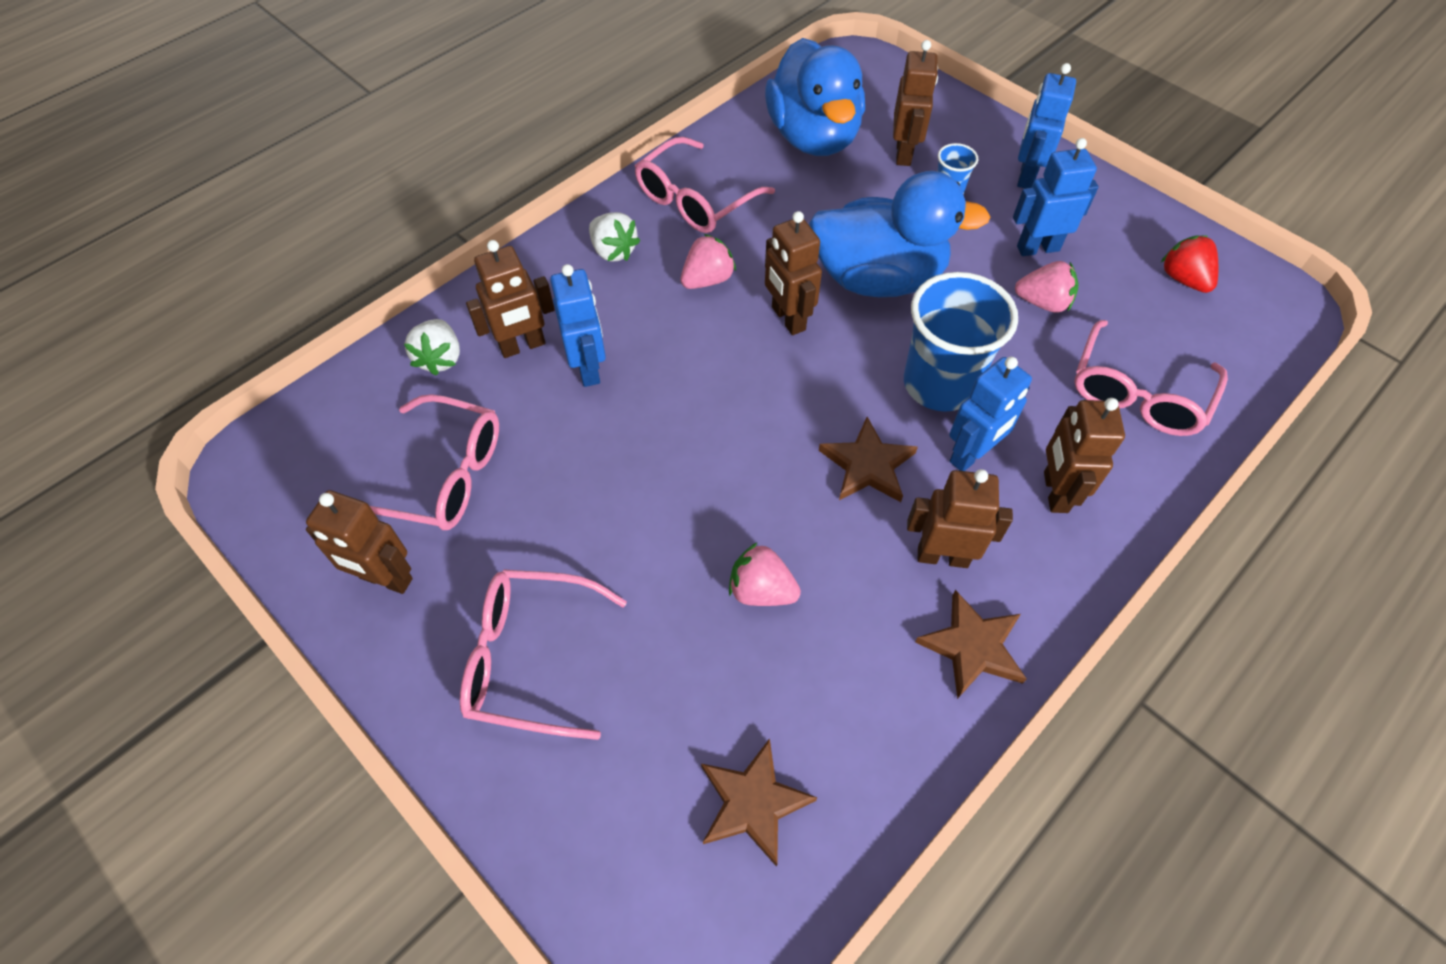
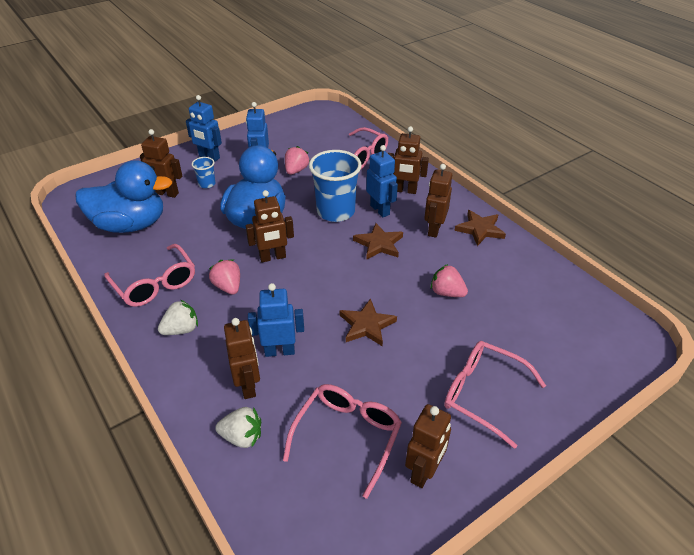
camera: 80 degrees left, 15 degrees down
pink glasses [460,570,627,740] -> pink glasses turned 105 degrees clockwise [444,341,546,449]
brown star [701,738,817,867] -> brown star moved to [339,298,397,346]
pink strawberry [729,543,801,606] -> pink strawberry turned 90 degrees clockwise [430,264,468,297]
red strawberry [1161,235,1218,293] -> none

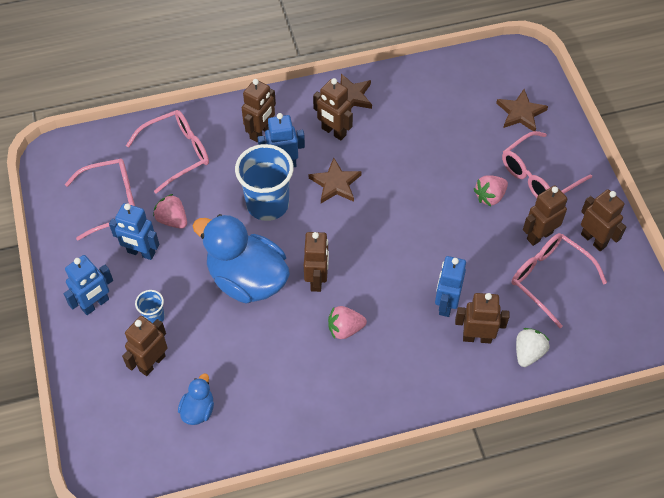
camera: 70 degrees left, 15 degrees up
blue duck [75,160,172,233] -> blue duck [178,374,214,425], size x0.45
pink glasses [104,244,195,307] -> pink glasses moved to [65,159,135,240]
white strawberry [158,300,198,335] -> none
brown star [339,298,397,346] -> brown star moved to [496,89,548,131]
pink strawberry [430,264,468,297] -> pink strawberry moved to [474,175,508,206]
none -> brown robot [523,185,568,246]

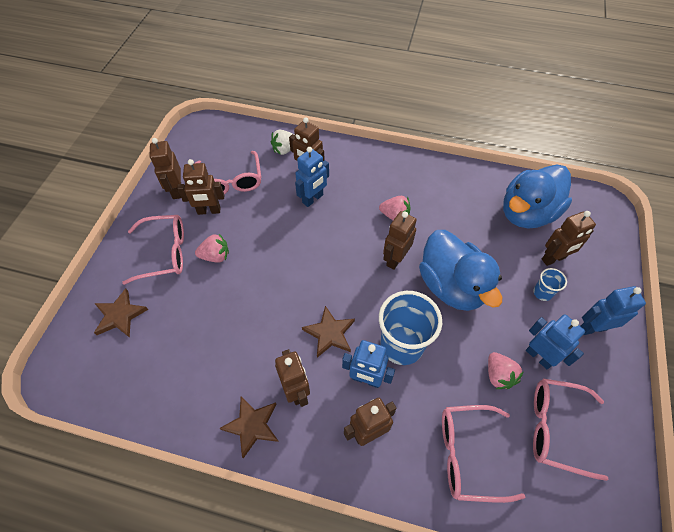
camera: 150 degrees left, 0 degrees up
blue duck [178,374,214,425] -> blue duck [503,164,572,228], size x2.20

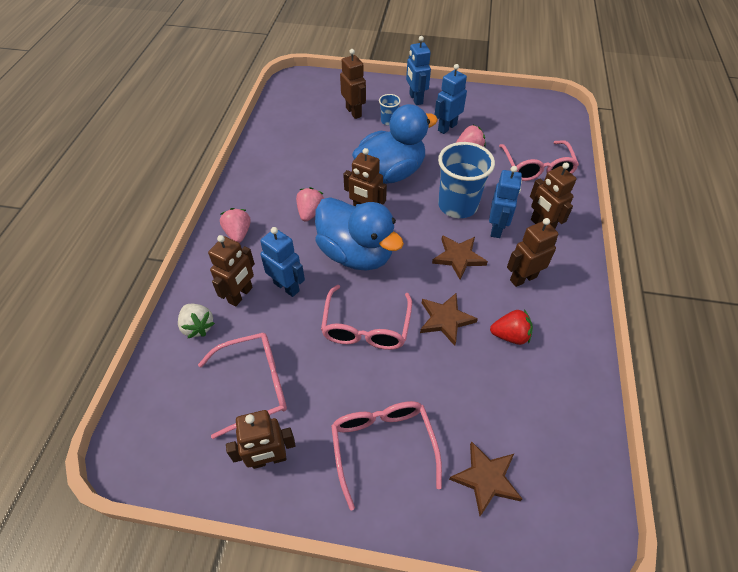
camera: 95 degrees left, 5 degrees down
brown robot [177,159,224,215] -> none
pink strawberry [195,234,229,263] -> pink strawberry moved to [220,208,250,243]
brown star [219,396,279,458] -> brown star moved to [420,293,478,346]
blue duck [503,164,572,228] -> blue duck moved to [315,197,404,270]
pink glasses [533,378,609,481] -> pink glasses moved to [321,285,412,350]
none -> red strawberry [490,310,533,345]

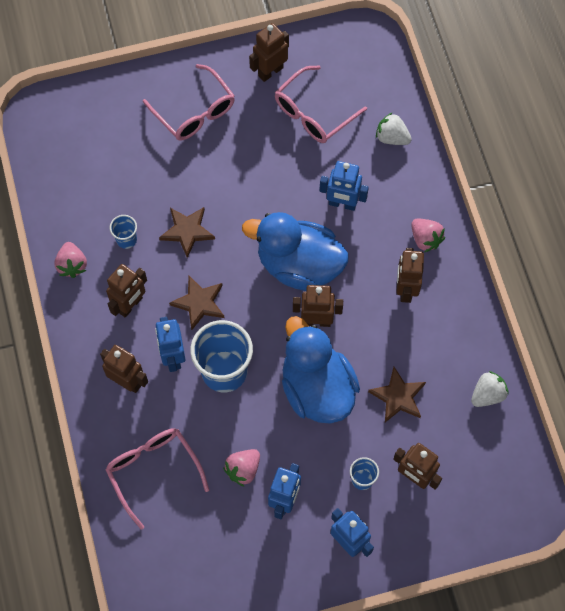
camera: 155 degrees right, 15 degrees up
brown robot [208,235,255,306] -> brown robot moved to [397,248,424,303]
pink strawberry [296,187,324,221] -> pink strawberry moved to [54,242,87,278]
pink glasses [321,285,412,350] -> none
blue duck [352,104,438,184] -> blue duck turned 120 degrees clockwise [282,316,360,423]
brown star [449,441,522,516] -> brown star moved to [368,367,426,422]
red strawberry [490,310,533,345] -> blue cup [110,215,137,249]
none -> white strawberry [471,371,509,407]

